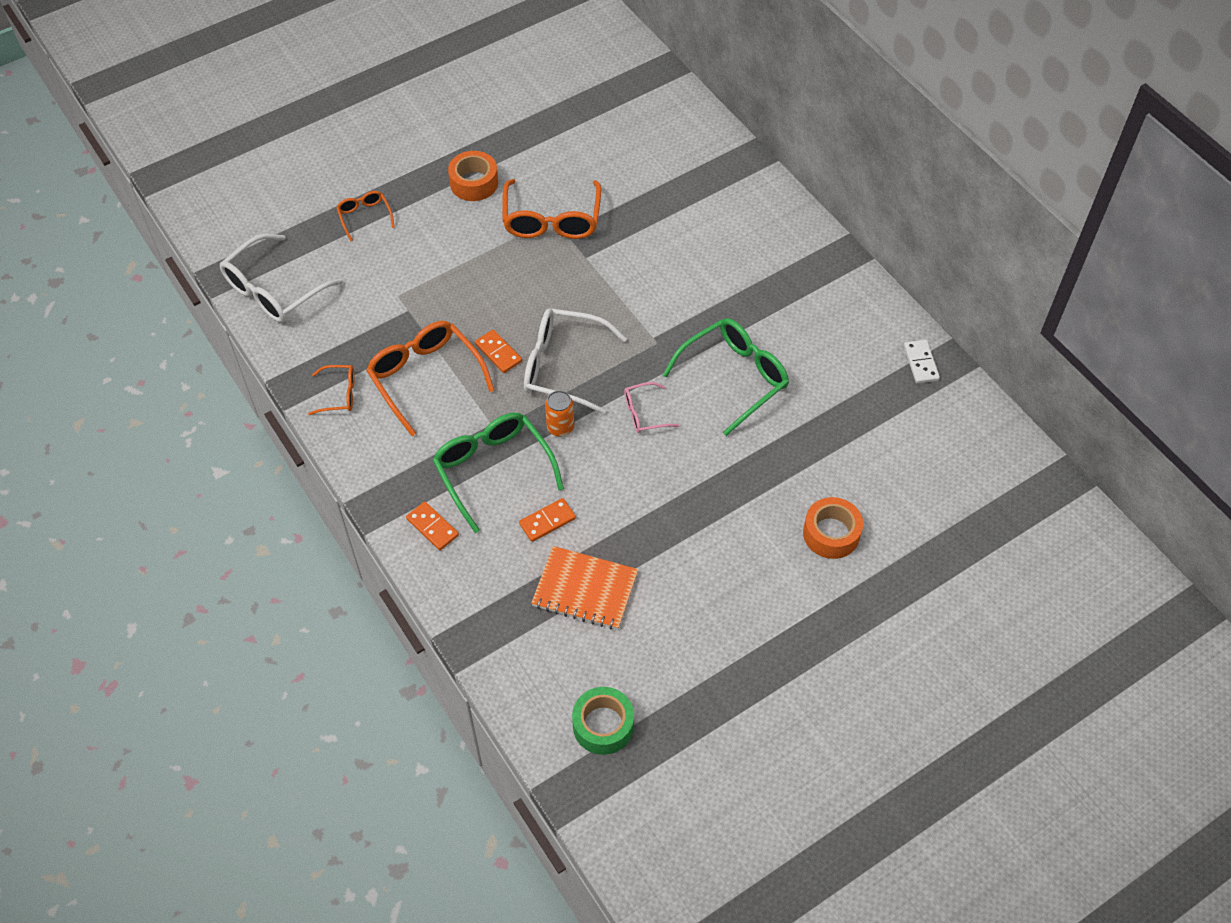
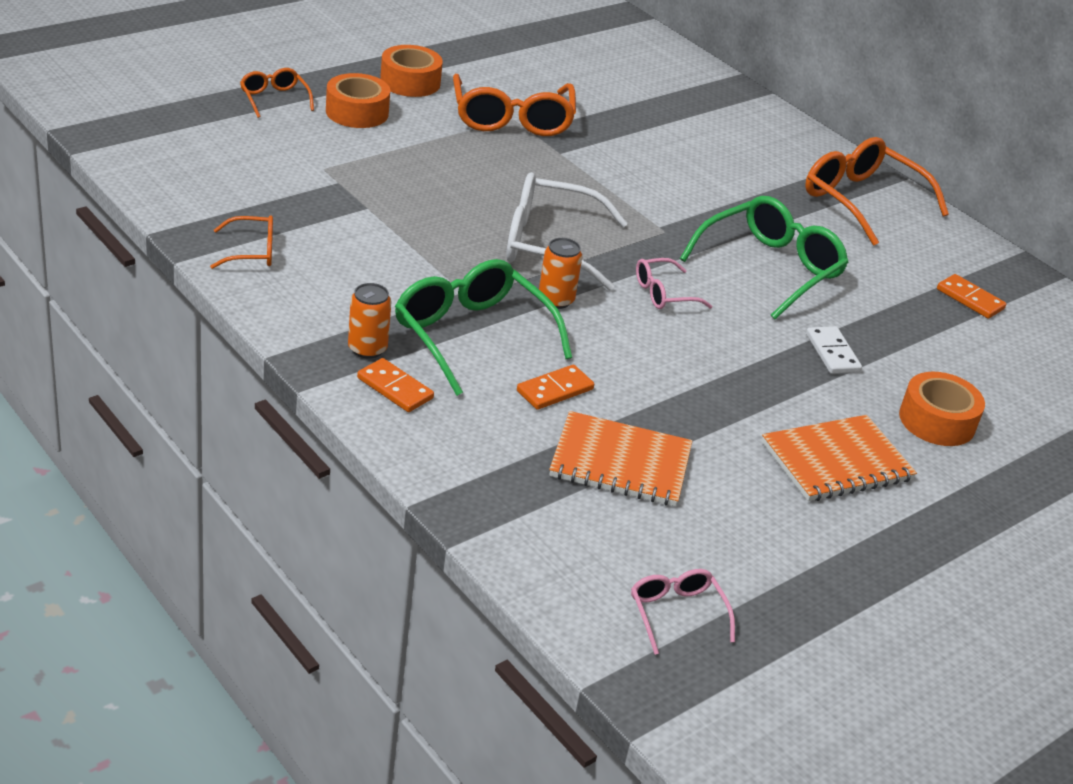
camera: 10 degrees left, 20 degrees down
white glasses [220,234,343,323] -> none
orange glasses [366,321,494,436] -> orange glasses moved to [805,137,949,246]
orange domino [475,330,522,373] -> orange domino moved to [937,274,1006,319]
green tape [572,687,634,755] -> pink glasses [631,569,735,655]
white domino [904,340,940,384] -> white domino moved to [806,326,862,374]
none -> orange tape [326,73,390,128]
none -> orange can [348,283,392,359]
none -> orange notebook [762,415,917,501]

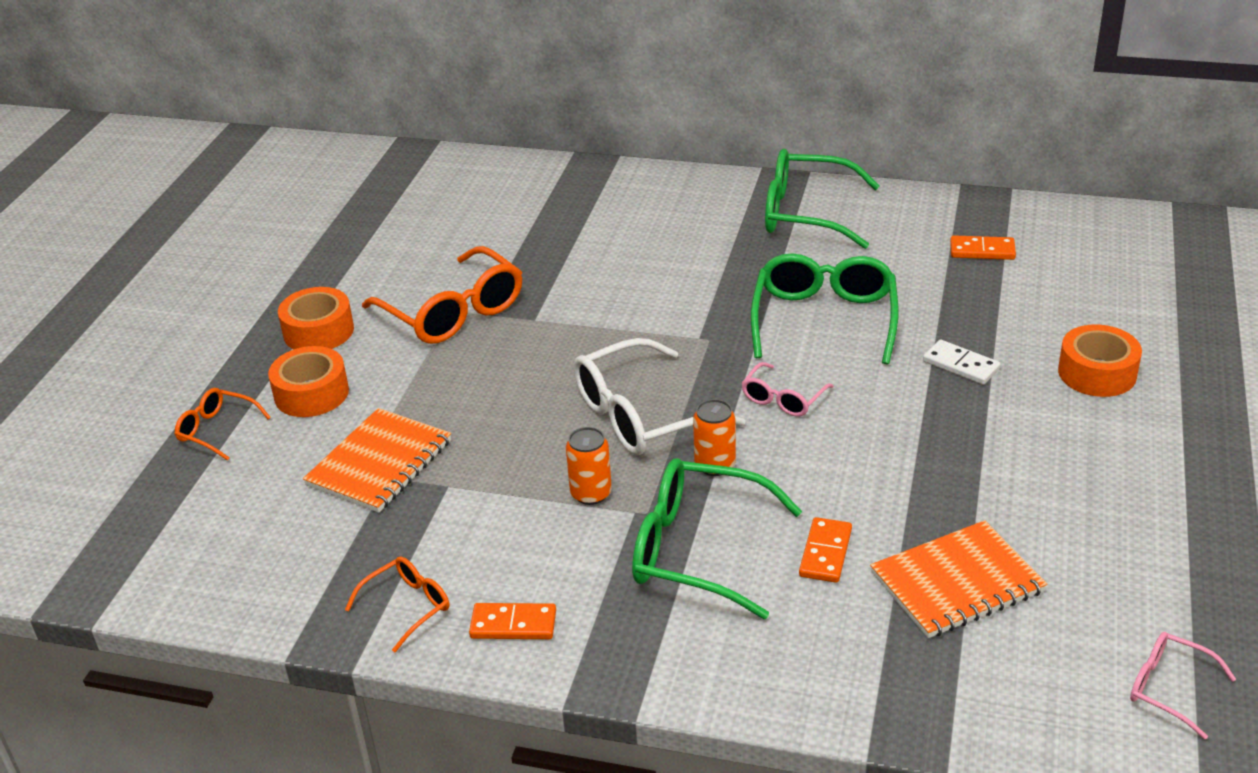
camera: 30 degrees left, 0 degrees up
orange can [348,283,392,359] -> orange can moved to [566,427,612,505]
orange domino [357,358,434,412] -> orange domino moved to [469,603,556,639]
orange notebook [762,415,917,501] -> orange notebook moved to [303,408,451,513]
orange glasses [805,137,949,246] -> green glasses [765,149,880,249]

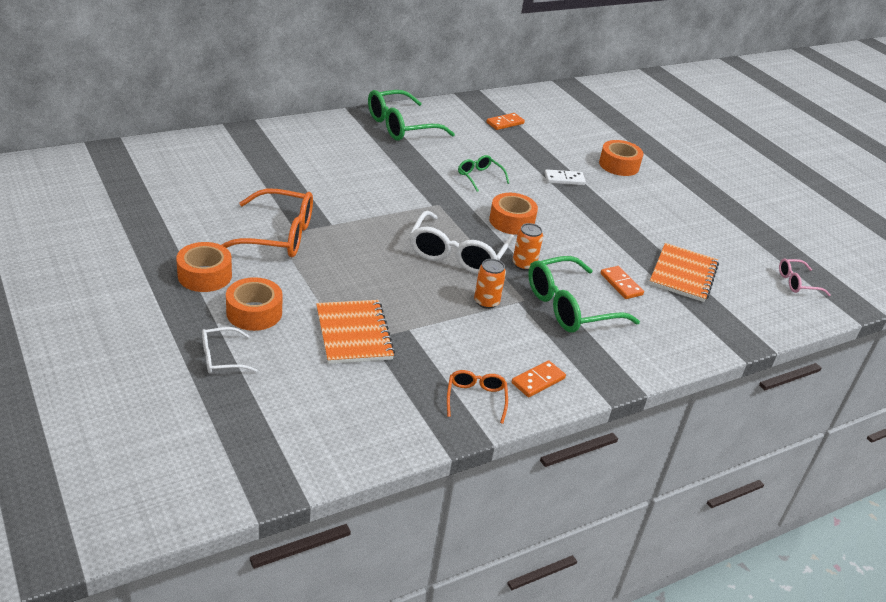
camera: 50 degrees left, 0 degrees up
orange glasses [175,388,271,461] -> white glasses [202,327,258,374]
pink glasses [741,362,834,417] -> orange tape [489,193,538,235]
green glasses [751,253,898,365] -> green glasses [458,155,509,192], size x0.52

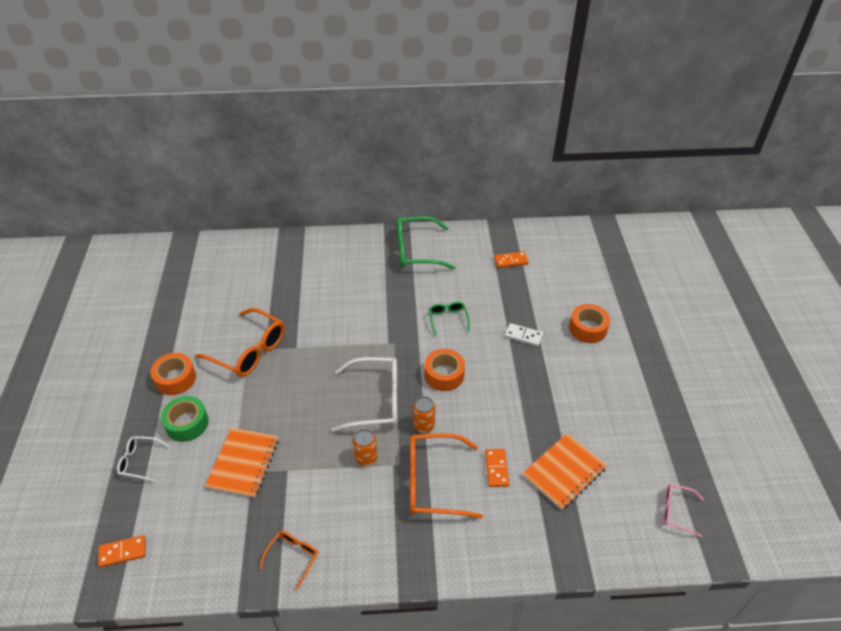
camera: 30 degrees right, 10 degrees up
orange tape [226,277,282,331] -> green tape [161,396,208,442]
white glasses [409,211,514,274] -> white glasses turned 135 degrees counterclockwise [331,357,398,432]
orange domino [512,360,566,397] -> orange domino moved to [98,535,146,567]
green glasses [528,256,640,332] -> orange glasses [410,433,483,519]

